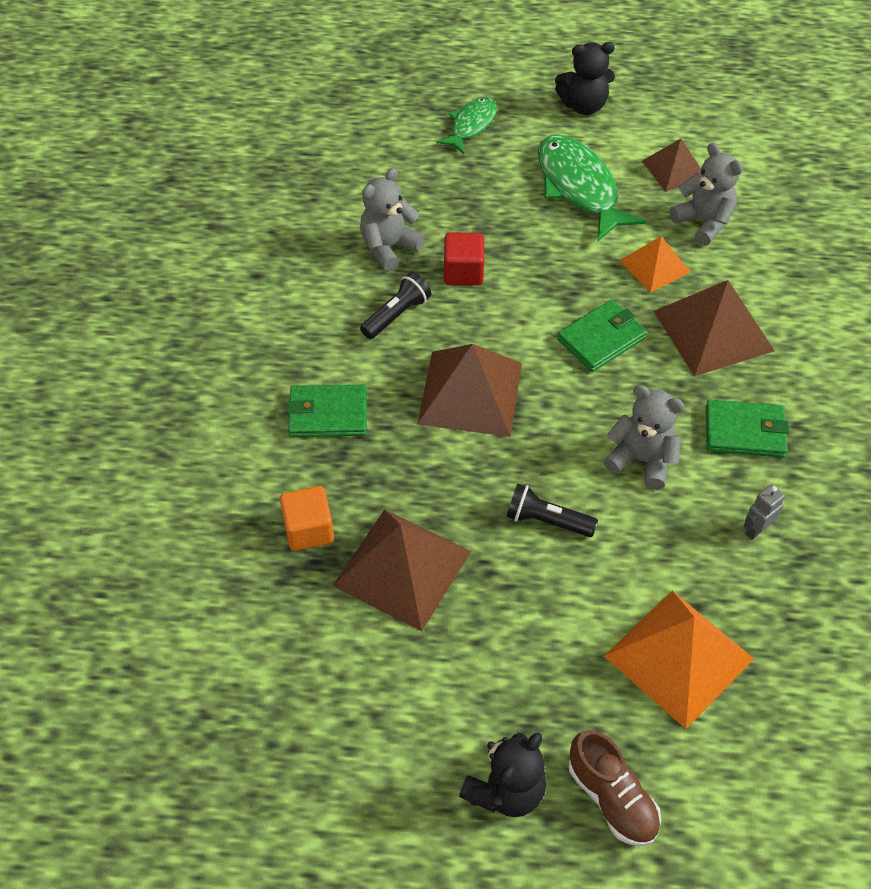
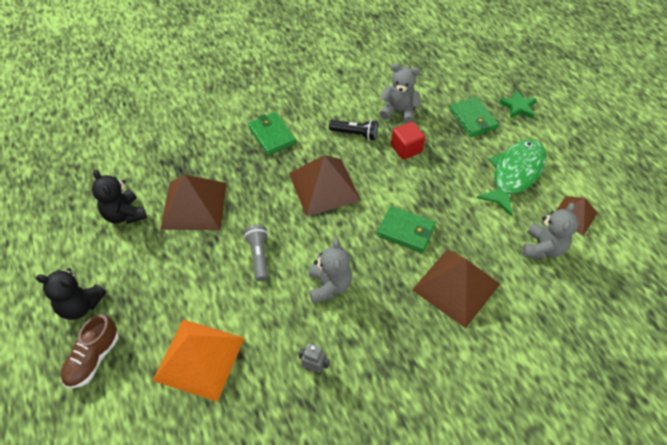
camera: 60 degrees right, 0 degrees up
orange cube [280,486,334,551] -> none
green fish [436,97,497,154] -> green star [499,90,537,118]
black flashlight [506,484,598,537] -> grey flashlight [244,225,268,281]
black teddy bear [555,42,615,115] -> black teddy bear moved to [92,170,147,224]
orange pyramid [619,236,690,293] -> none
green wallet [706,400,789,458] -> green wallet moved to [449,97,499,137]

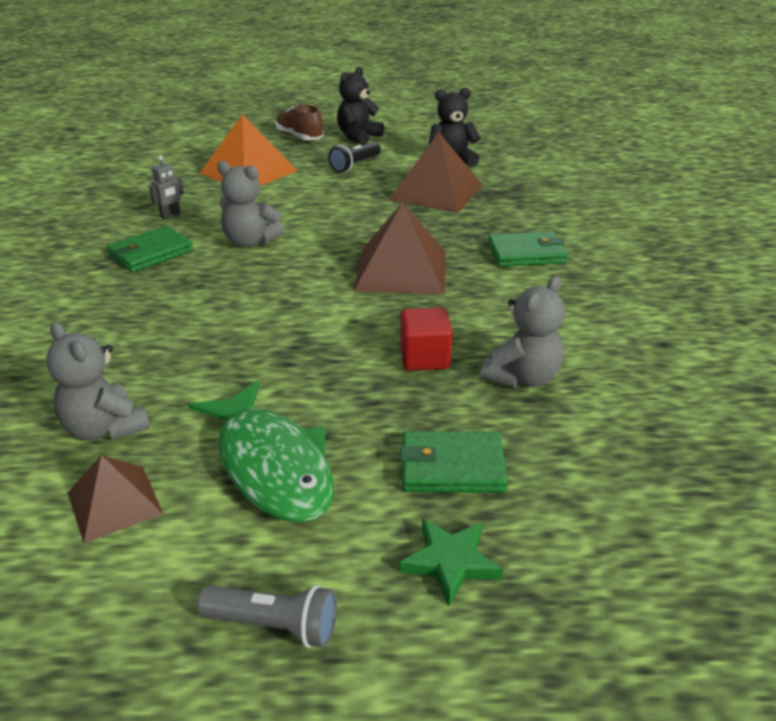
camera: 115 degrees right, 20 degrees down
grey flashlight [244,225,268,281] -> grey flashlight moved to [197,585,337,648]
black flashlight [329,120,378,141] -> black flashlight moved to [329,142,381,172]
green wallet [377,206,435,253] -> green wallet moved to [107,226,193,272]
brown pyramid [412,249,500,328] -> none

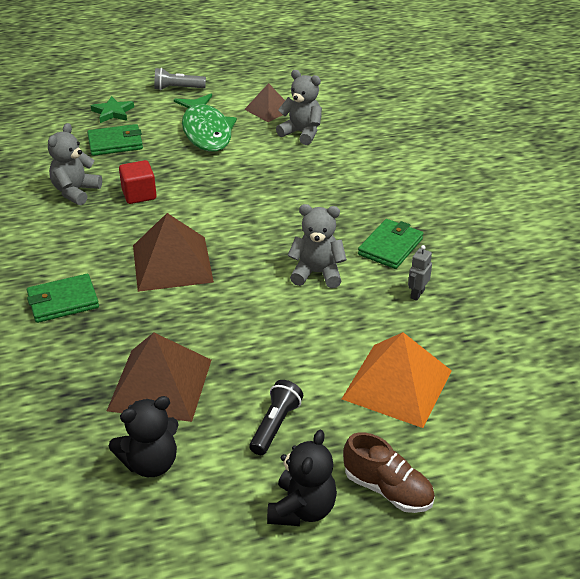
camera: 165 degrees right, 5 degrees up
green fish [188,380,334,523] -> green fish turned 150 degrees counterclockwise [174,94,237,152]

